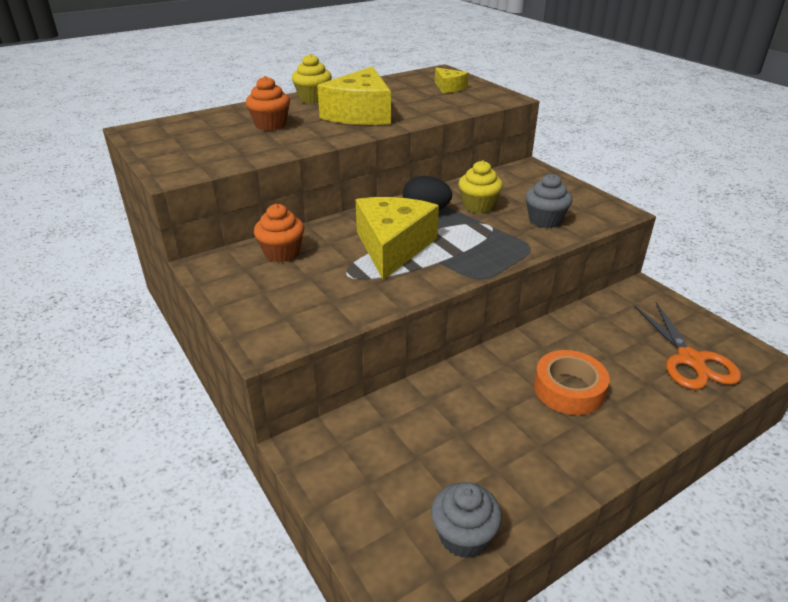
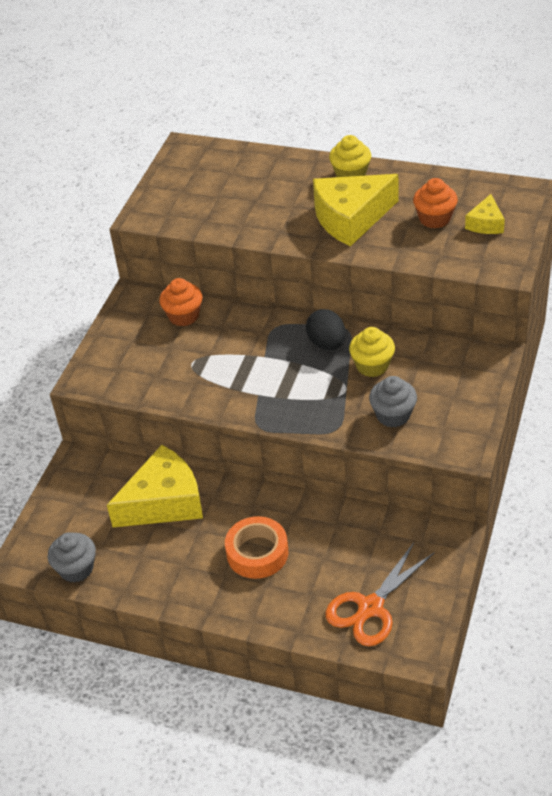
camera: 55 degrees right, 10 degrees up
orange cupcake [246,76,290,131] -> orange cupcake moved to [413,178,458,229]
yellow cheese [356,197,439,280] -> yellow cheese moved to [107,445,203,528]

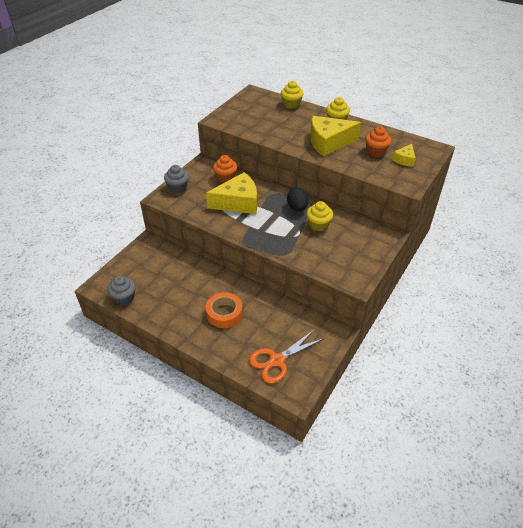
camera: 10 degrees right, 0 degrees up
yellow cheese [107,445,203,528] -> yellow cheese moved to [206,172,257,214]
grey cupcake [369,376,417,428] -> grey cupcake moved to [164,165,189,193]
none -> yellow cupcake [281,81,304,109]

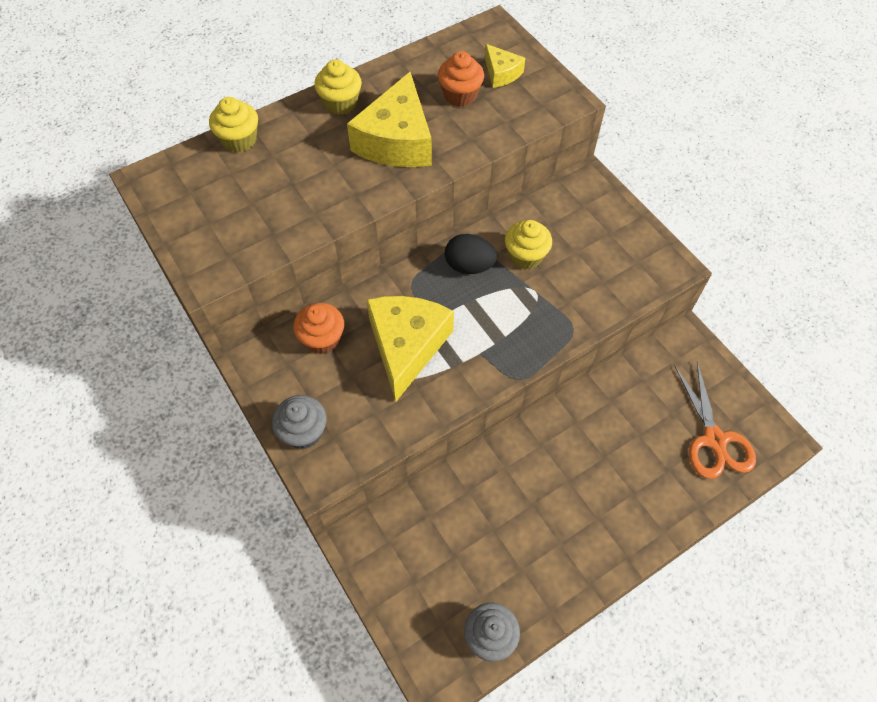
camera: 65 degrees left, 15 degrees up
orange tape [206,292,243,328] -> none

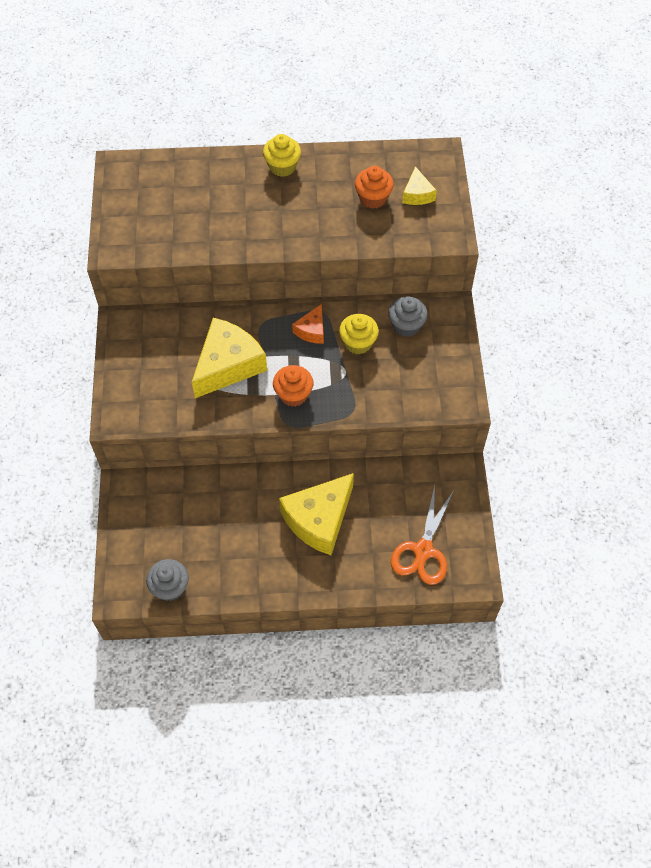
camera: 30 degrees right, 0 degrees up
yellow cupcake [209,97,258,152] -> none
grey cupcake [272,395,327,449] -> grey cupcake moved to [388,297,428,337]
orange cupcake [293,303,344,354] -> orange cupcake moved to [273,365,313,407]
yellow cheese [347,72,432,167] -> yellow cheese moved to [279,473,354,555]
black egg [445,234,497,274] -> orange cheese [292,304,324,344]

